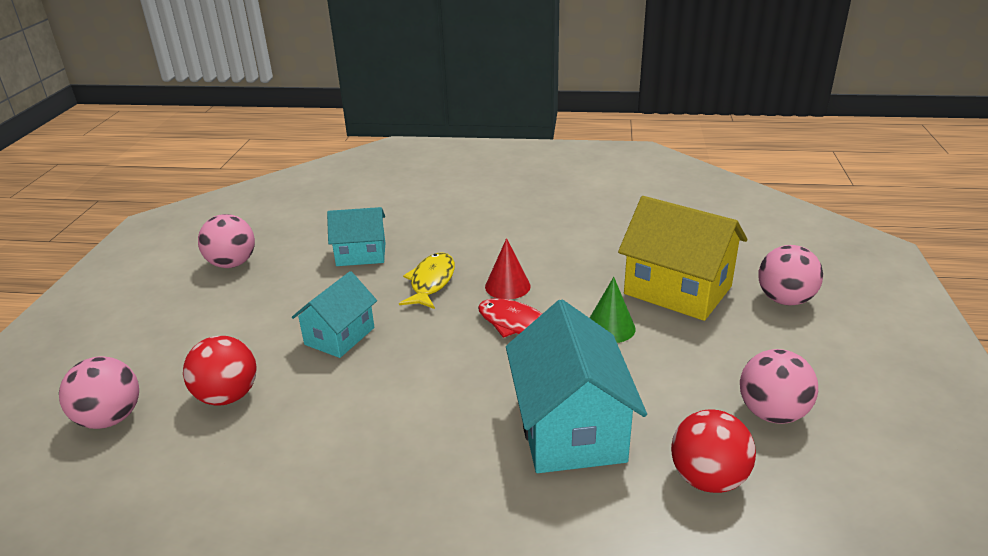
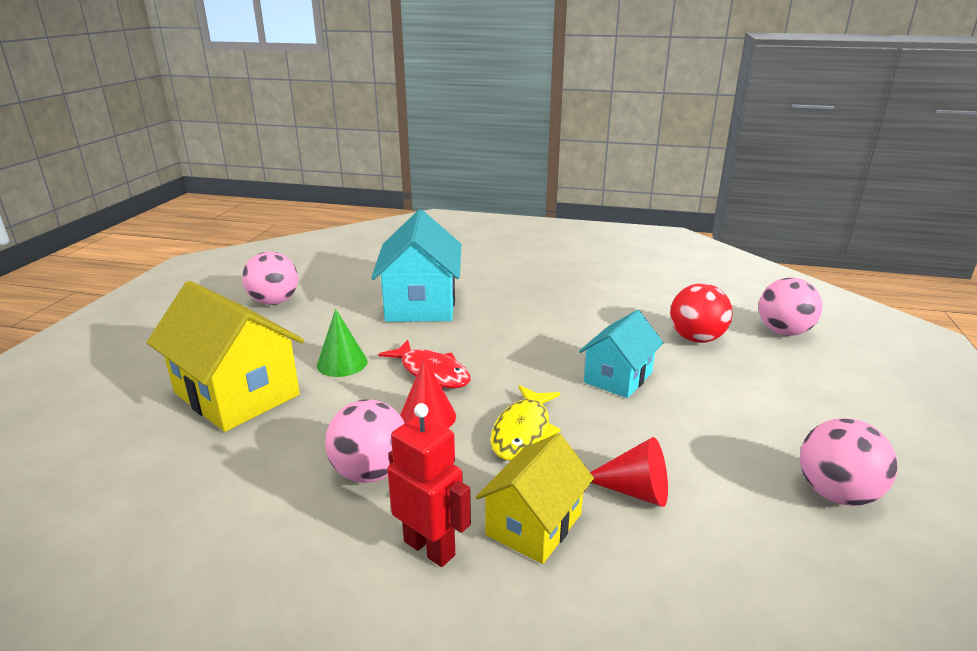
camera: 175 degrees left, 5 degrees down
turquoise house [327,207,385,266] -> red cone [590,437,668,507]
red ball [671,409,756,493] -> none
pink ball [758,245,823,305] -> pink ball moved to [325,399,405,483]
none -> red robot [387,403,471,567]
none -> yellow house [476,433,594,564]

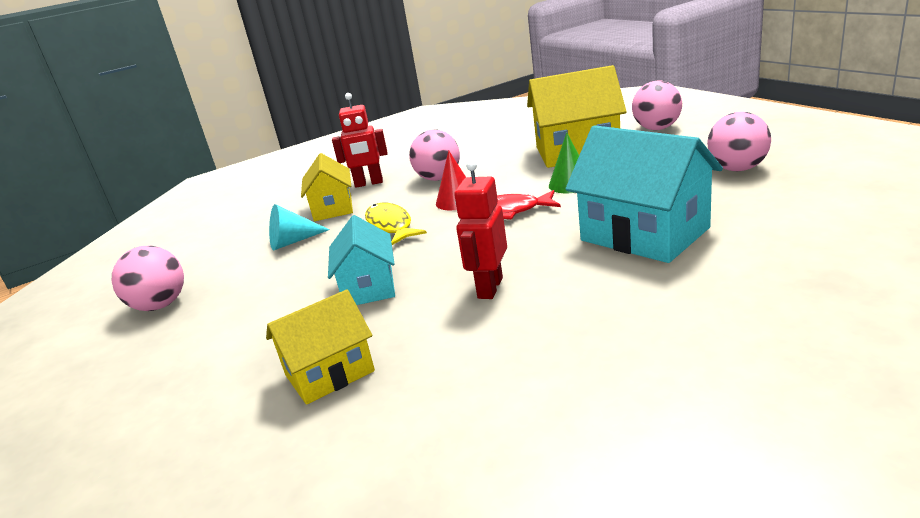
camera: 140 degrees right, 0 degrees up
red cone [590,437,668,507] -> turquoise cone [269,204,330,251]
red ball [670,283,732,343] -> yellow house [266,290,375,405]
pink ball [759,277,823,336] -> pink ball moved to [632,81,682,130]
none -> red robot [454,160,507,299]

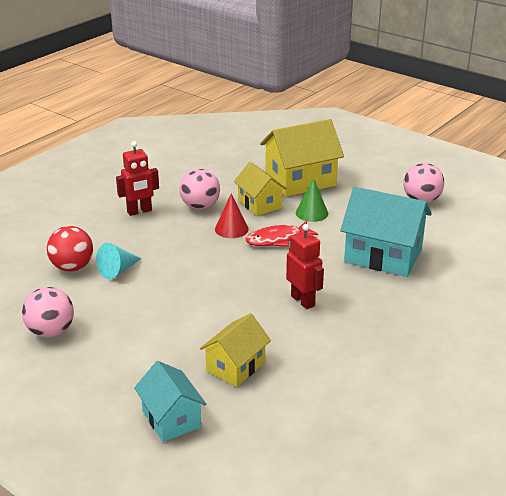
camera: 25 degrees left, 5 degrees up
yellow house [301,153,353,221] -> yellow house moved to [234,162,287,216]
turquoise house [328,215,395,305] -> turquoise house moved to [134,361,206,442]
yellow fish [365,203,427,245] -> none
red robot [454,160,507,299] -> red robot turned 150 degrees clockwise [286,224,324,309]
pink ball [632,81,682,130] -> none
none -> red ball [47,226,93,271]

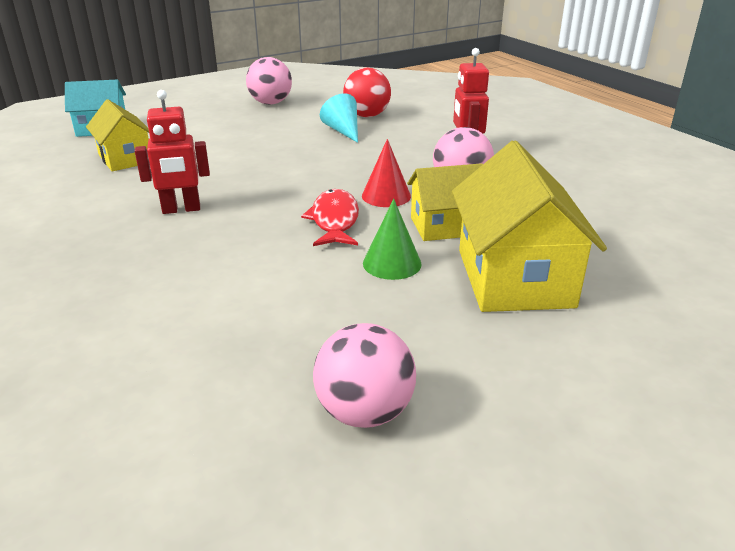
camera: 110 degrees right, 0 degrees up
turquoise house [340,187,432,277] -> none

